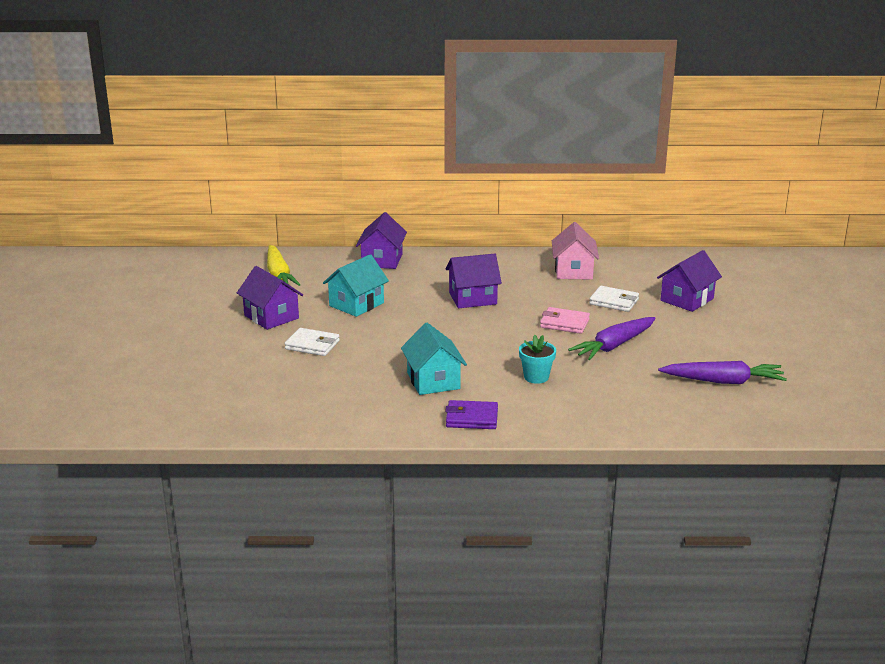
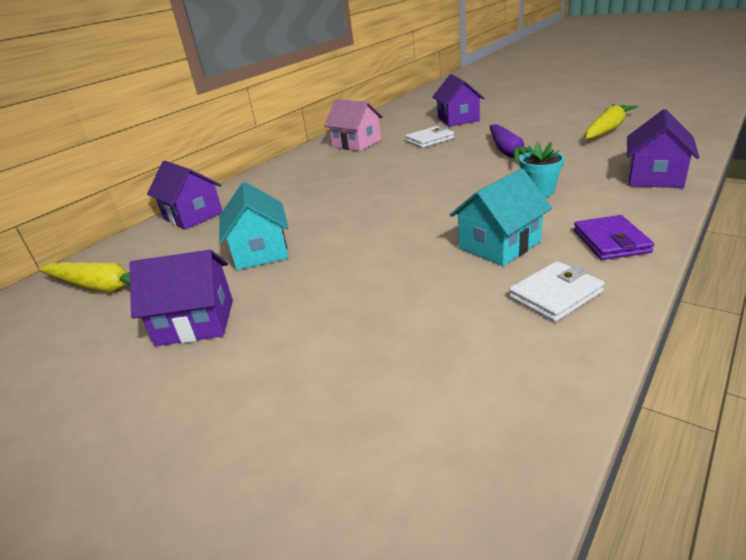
camera: 50 degrees left, 5 degrees up
white wallet [285,328,340,356] -> white wallet moved to [509,261,605,322]
turquoise house [401,323,467,395] -> turquoise house turned 60 degrees counterclockwise [450,168,552,266]
purple wallet [445,400,498,429] -> purple wallet turned 45 degrees counterclockwise [574,215,654,260]
purple house [446,254,502,308] -> purple house moved to [627,109,699,188]
pink wallet [540,307,590,334] -> none
purple carrot [658,361,787,384] -> yellow carrot [585,104,638,139]

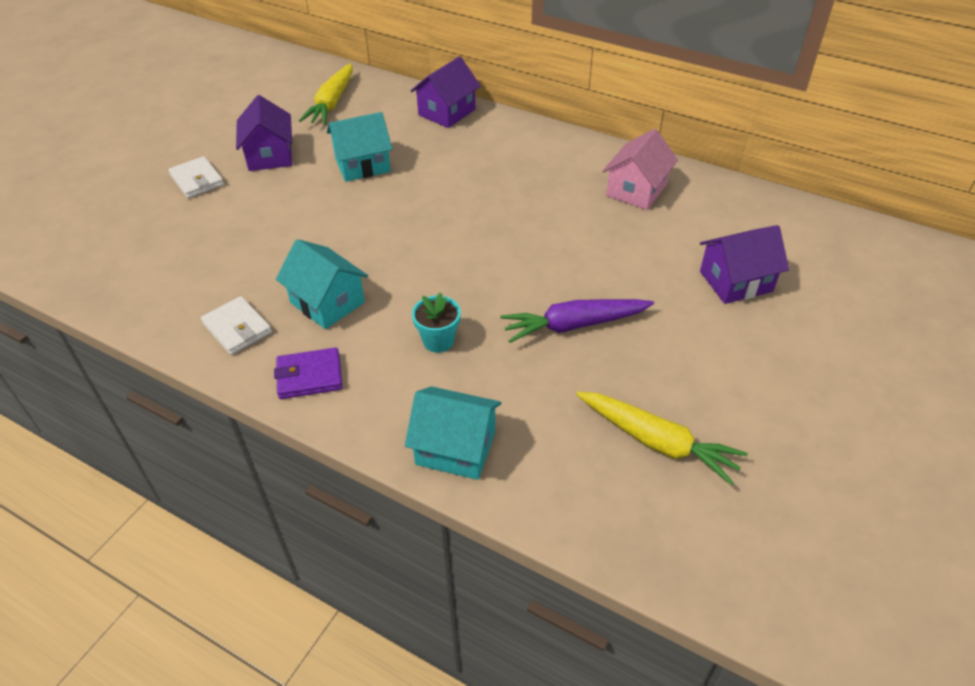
camera: 80 degrees right, 15 degrees up
white wallet [405,126,454,148] -> white wallet moved to [168,156,224,198]
purple house [627,109,699,188] -> turquoise house [405,386,501,480]

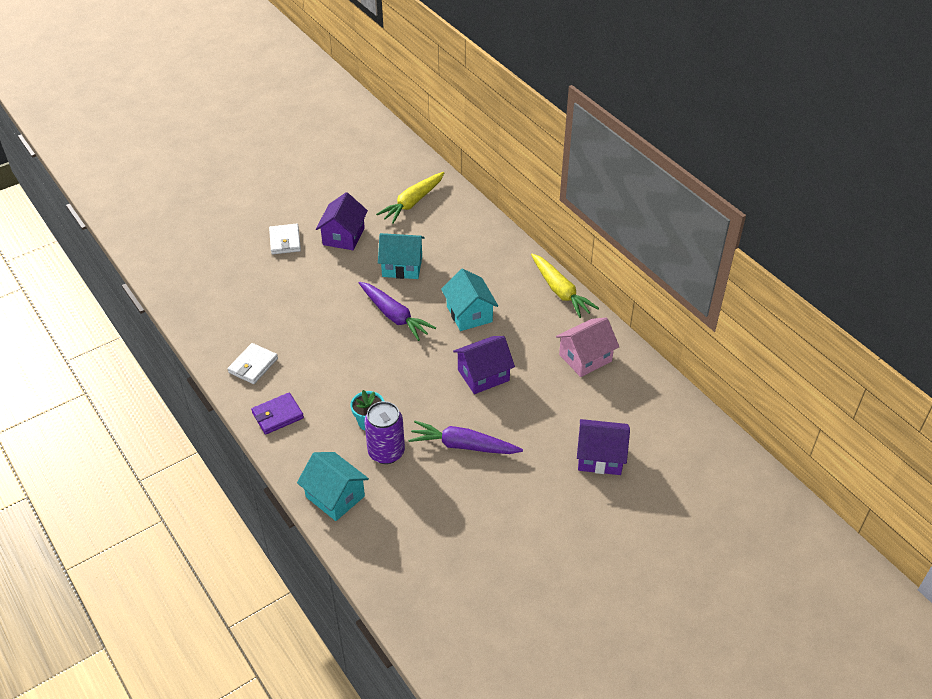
camera: 25 degrees right, 0 degrees up
white wallet [201,296,272,355] -> white wallet turned 45 degrees clockwise [228,343,278,384]
purple wallet [274,347,342,399] -> purple wallet turned 45 degrees counterclockwise [251,393,304,435]
turquoise house [276,239,368,329] -> turquoise house moved to [441,268,498,331]
purple house [411,56,481,128] -> purple house moved to [453,336,515,394]
yellow carrot [576,392,748,485] -> yellow carrot moved to [531,253,599,318]
none -> purple carrot [359,282,436,341]
none -> purple can [364,401,405,464]

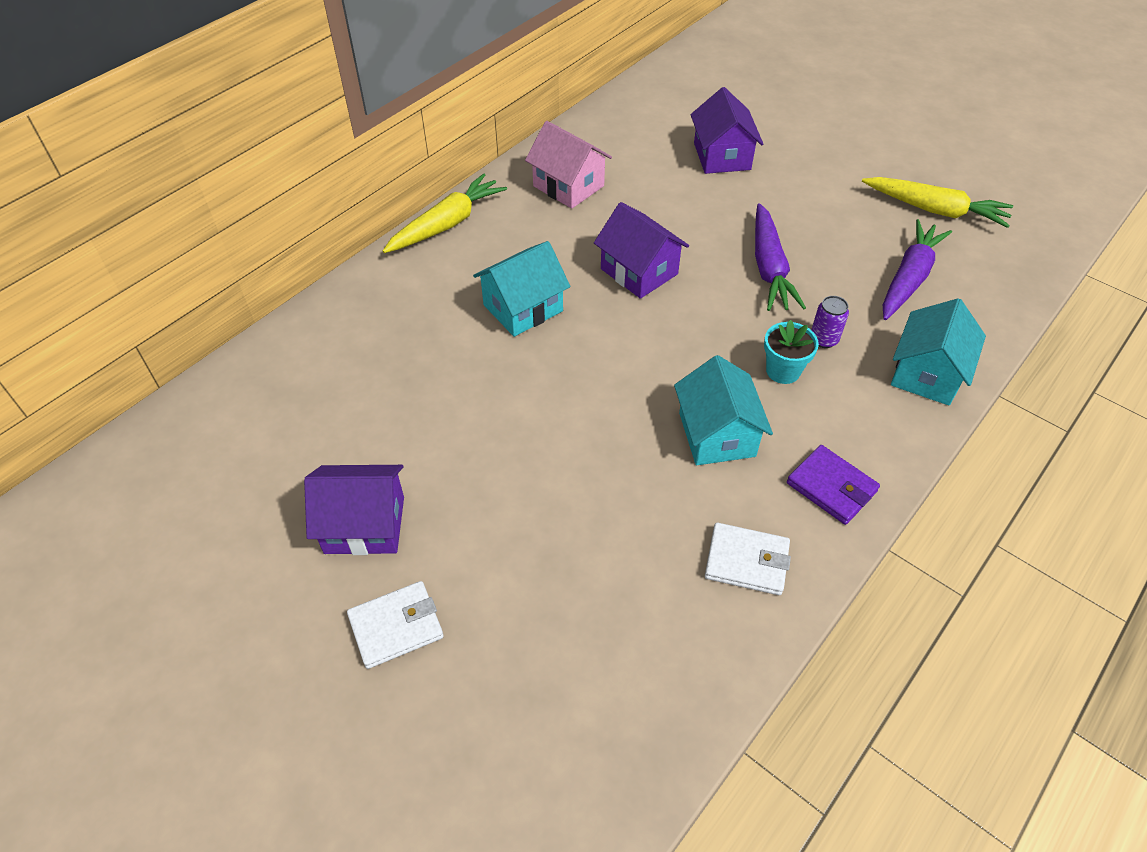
camera: 105 degrees left, 5 degrees up
purple carrot [359,282,436,341] -> purple carrot moved to [883,219,952,320]
purple can [364,401,405,464] -> purple can [811,296,849,348], size x0.55
yellow carrot [376,172,444,224] -> yellow carrot moved to [862,177,1013,228]
turquoise house [378,233,425,279] -> turquoise house moved to [674,355,773,465]

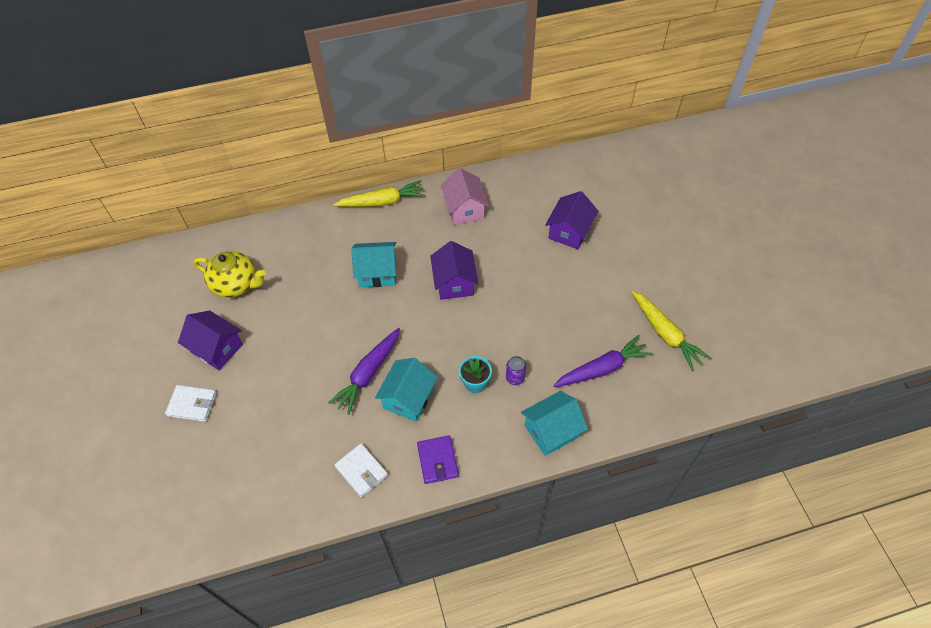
camera: 35 degrees right, 5 degrees up
purple carrot [755,203,806,311] -> purple carrot moved to [328,328,400,415]
none -> yellow teapot [194,251,266,298]

